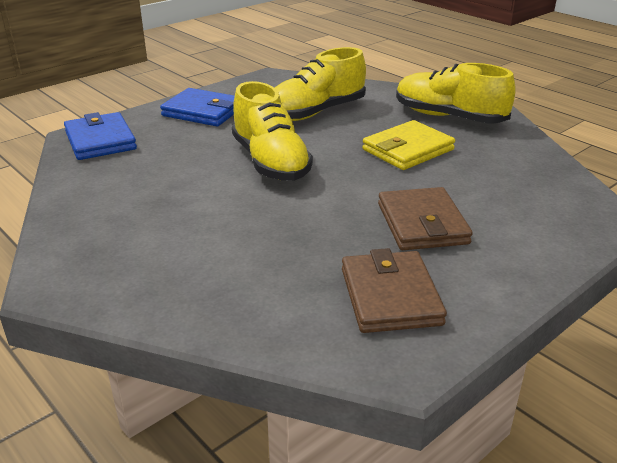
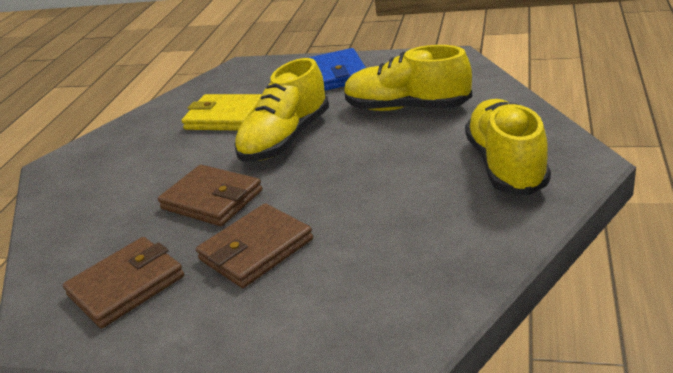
camera: 60 degrees right, 0 degrees up
blue wallet [64,112,137,160] -> none
yellow wallet [362,120,455,170] -> yellow wallet moved to [182,94,262,130]
none -> brown wallet [158,165,262,226]

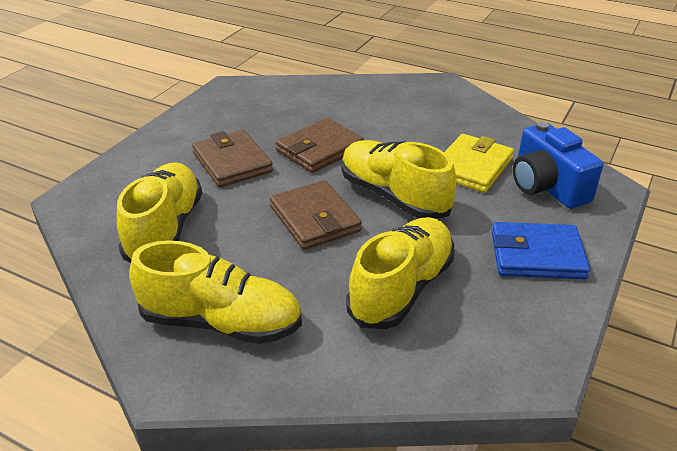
camera: 100 degrees right, 5 degrees up
brown wallet [63,237,184,329] -> brown wallet moved to [270,180,362,250]
none -> yellow shoe [117,162,202,263]
none -> blue camera [513,122,603,209]

